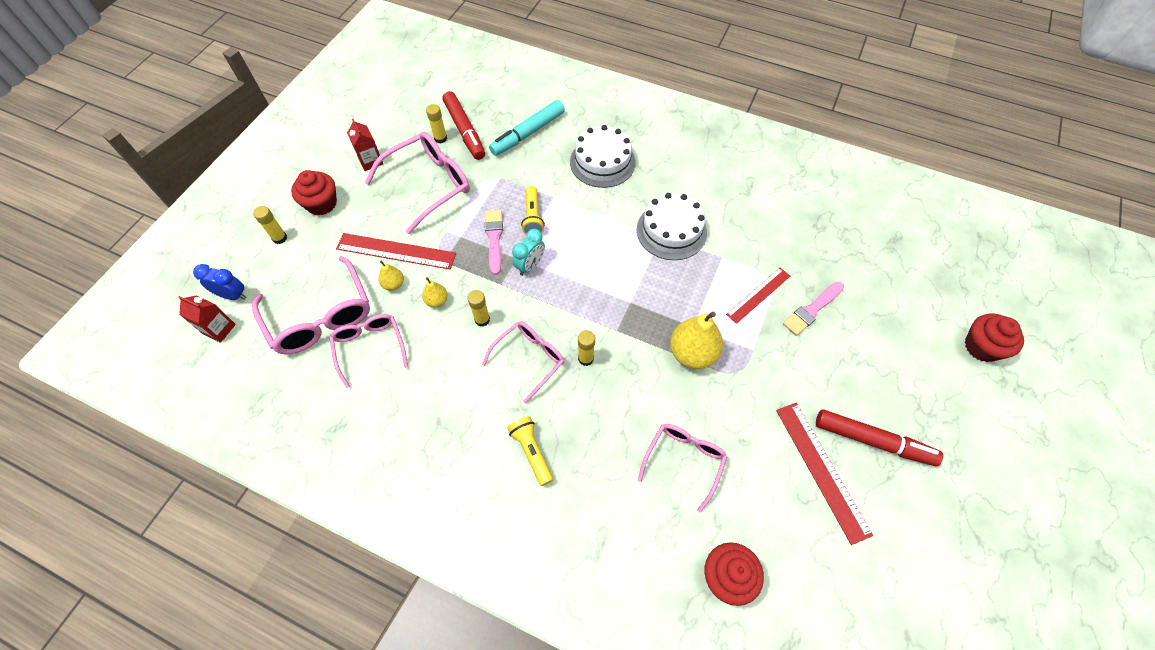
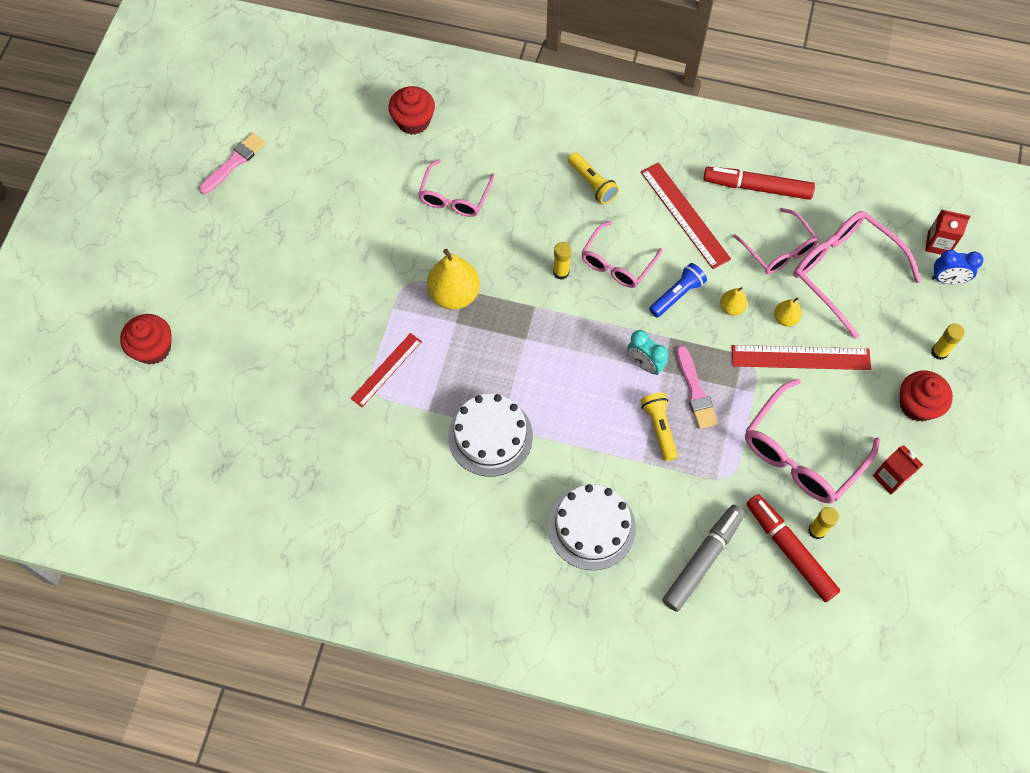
camera: 170 degrees right, 5 degrees up
yellow glue stick [468,290,490,327] -> blue flashlight [649,263,707,317]
turquoise marker [489,100,565,156] -> grey marker [662,505,745,612]
turquoise clock [512,229,545,276] -> turquoise clock turned 75 degrees counterclockwise [627,330,668,375]
red ruler [776,403,873,545] -> red ruler moved to [641,162,731,269]
pink brush [783,282,844,336] -> pink brush moved to [199,132,266,194]
red marker [816,409,943,466] -> red marker moved to [703,167,815,200]

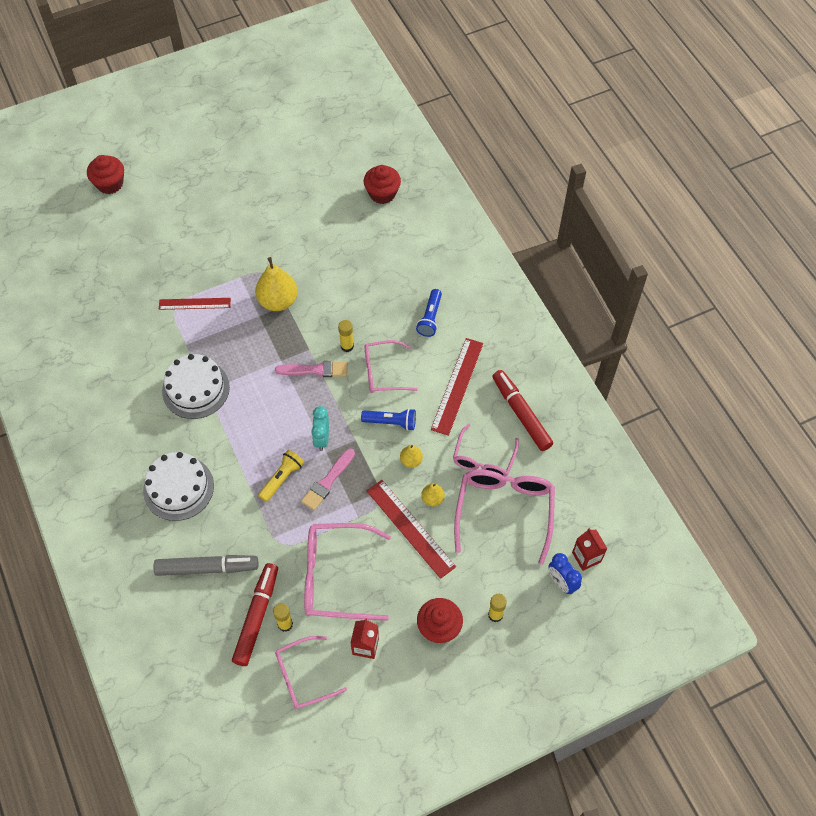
camera: 50 degrees right, 5 degrees down
pink brush [199,132,266,194] -> pink brush moved to [275,361,347,377]
pink glasses [418,159,495,217] -> pink glasses moved to [275,636,347,709]
yellow flashlight [568,153,619,204] -> blue flashlight [416,289,442,337]

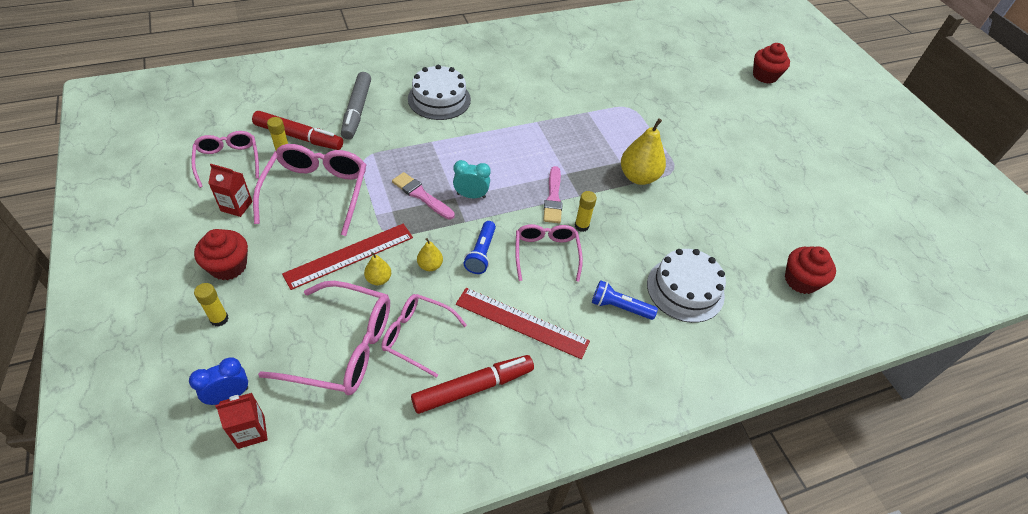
camera: 90 degrees right, 10 degrees down
red ruler [159,298,231,310] -> none
white cake [162,354,230,419] -> white cake moved to [647,249,726,323]
yellow flashlight [258,450,304,502] -> none

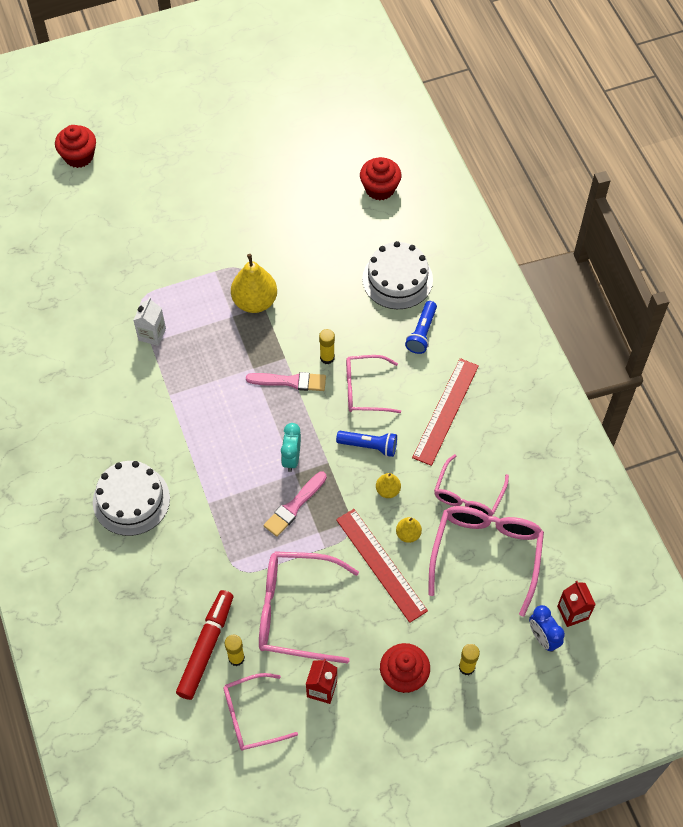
camera: 85 degrees left, 10 degrees up
grey marker [341,72,371,140] -> none
red marker [411,355,534,414] -> none
none -> white carton [133,297,166,346]

